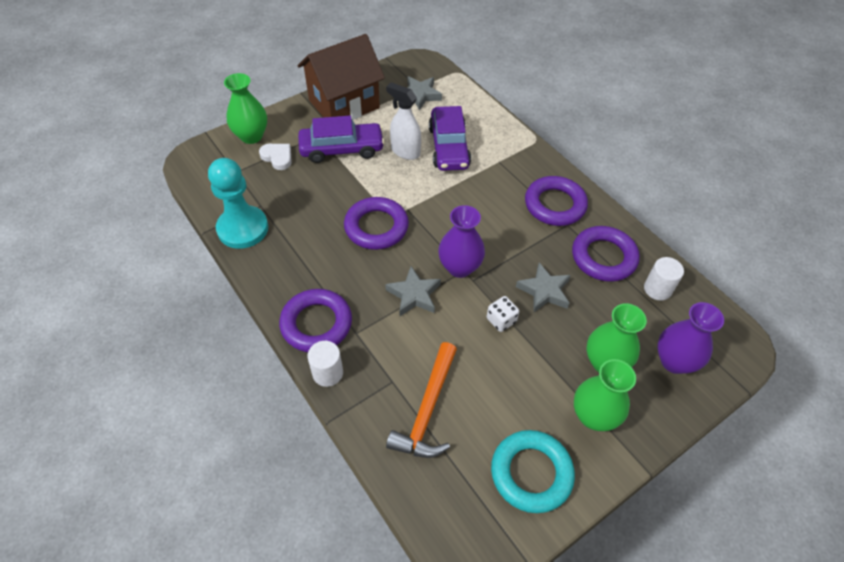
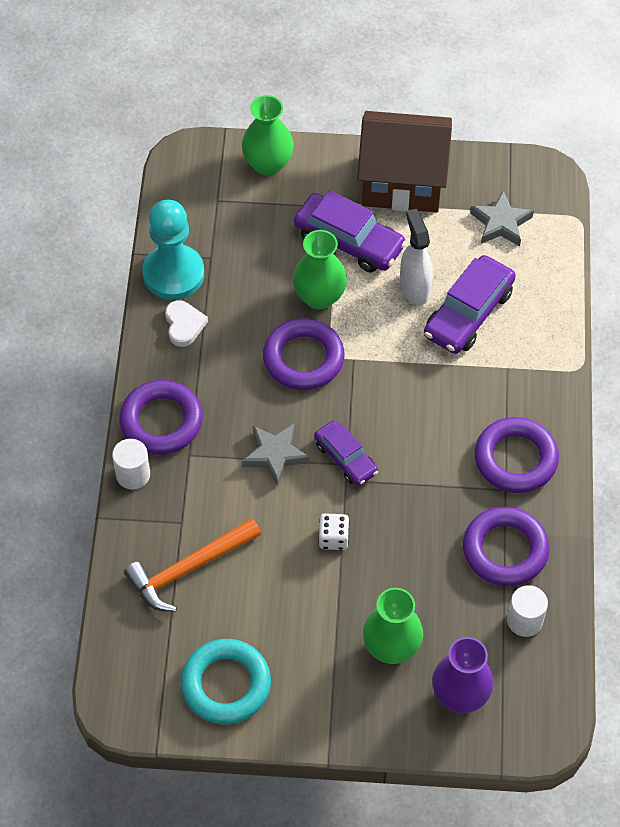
camera: 40 degrees right, 5 degrees up
white heart [259,144,292,170] -> white heart moved to [165,300,208,347]
purple vase [438,205,485,278] -> purple car [314,421,378,486]
grey star [516,263,571,312] -> none
green vase [574,359,636,431] -> green vase moved to [293,230,347,310]

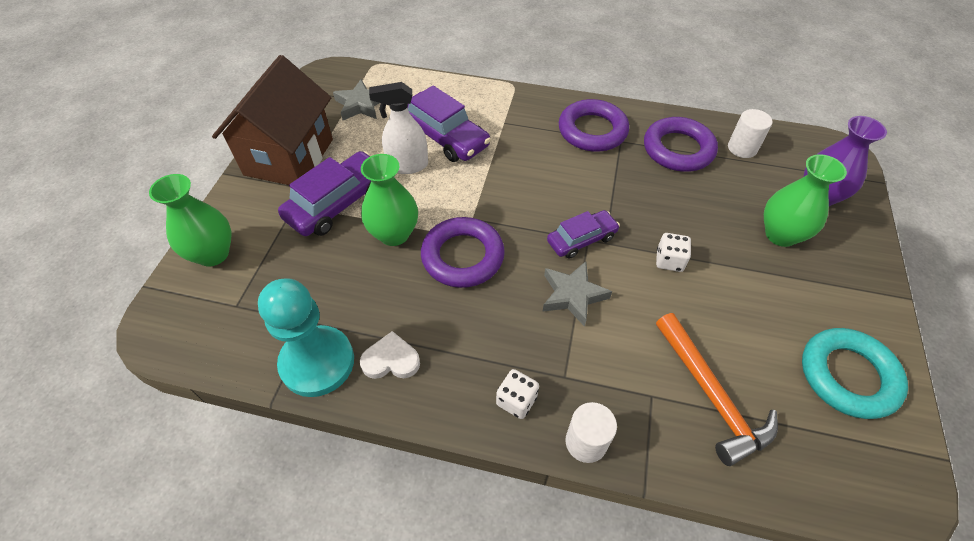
camera: 80 degrees left, 5 degrees down
purple ring [119,380,203,455] -> white dice [496,369,539,419]

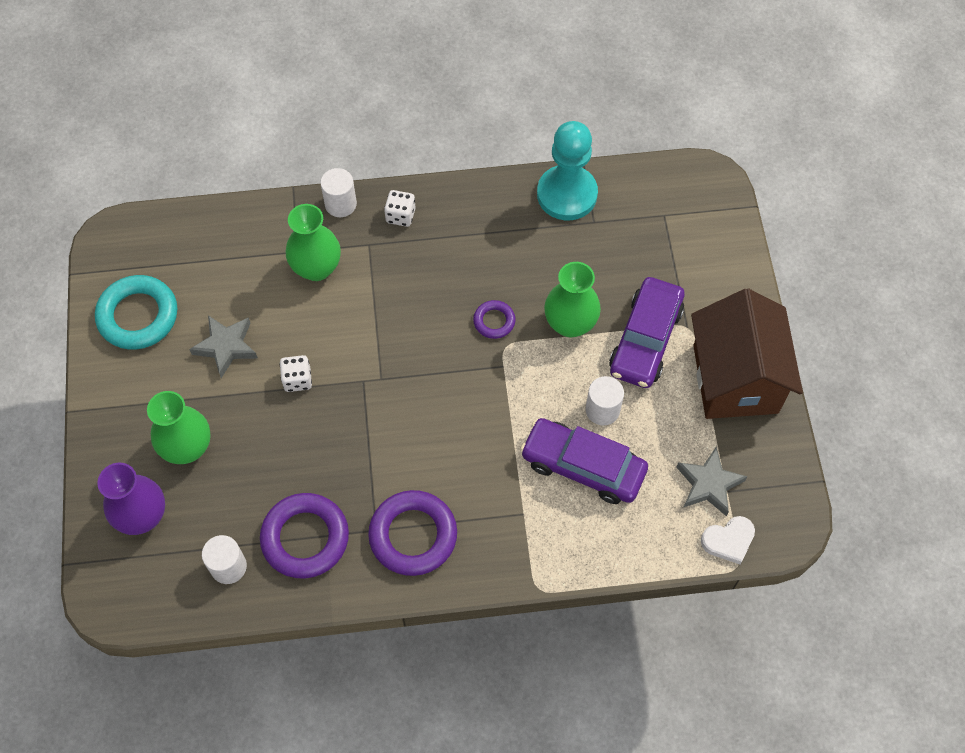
camera: 160 degrees right, 10 degrees up
green vase [149,174,232,266] -> green vase moved to [286,204,341,281]
white heart [360,331,420,379] -> white heart moved to [701,516,755,564]
white spray bottle [369,82,428,174] -> white cylinder [586,376,624,425]
purple ring [421,217,505,288] -> purple ring [473,300,516,339], size x0.52
grey star [543,261,612,327] -> grey star moved to [189,315,258,378]
purple car [547,210,620,259] -> none
orange hammer [656,313,778,466] -> none

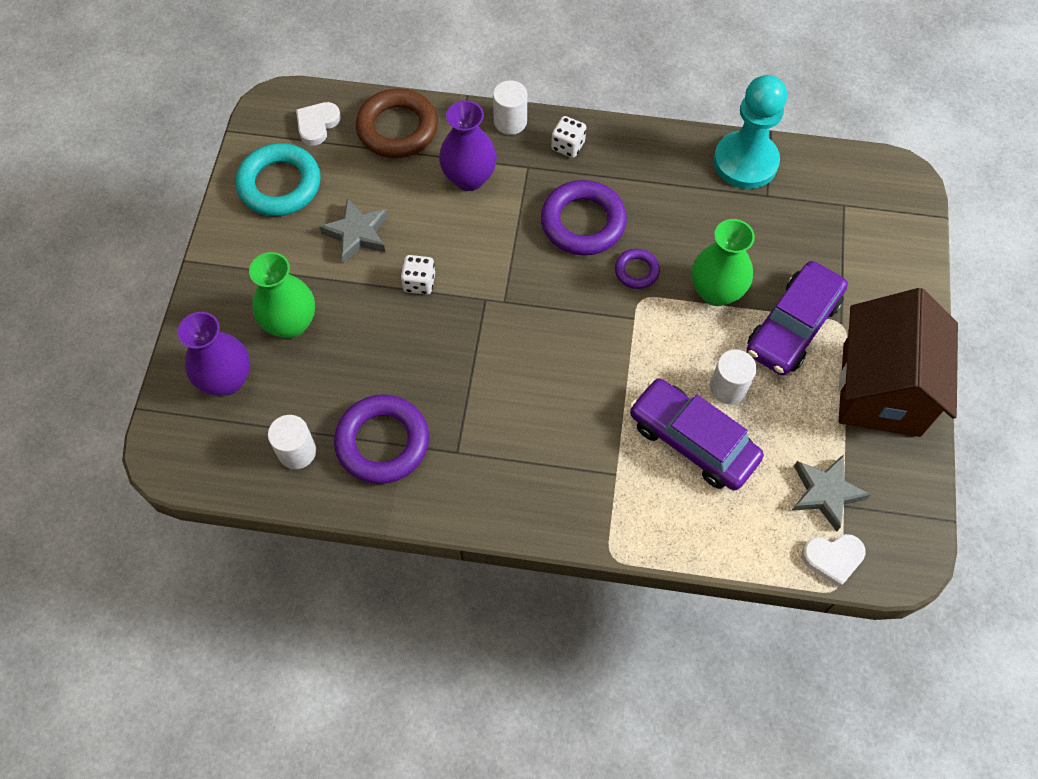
camera: 15 degrees right, 0 degrees up
green vase [286,204,341,281] -> purple vase [439,100,497,191]
purple ring [368,490,457,576] -> purple ring moved to [541,180,627,255]
none -> white heart [296,102,341,146]
none -> brown ring [356,88,438,158]

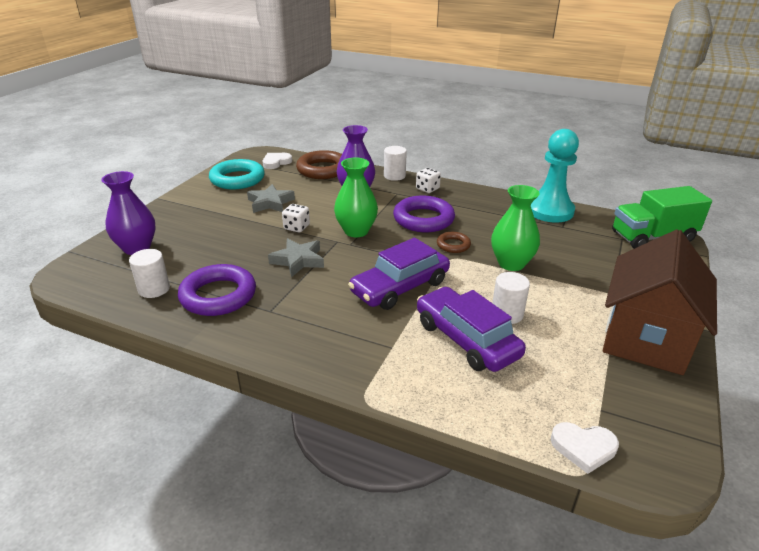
camera: 15 degrees right, 30 degrees down
green vase [249,252,315,338] -> green vase moved to [334,158,378,237]
purple ring [615,249,660,289] -> brown ring [437,232,471,253]
purple car [746,261,848,376] -> purple car moved to [348,238,450,310]
grey star [791,454,871,532] -> grey star moved to [268,238,324,277]
none -> green truck [612,186,712,249]

